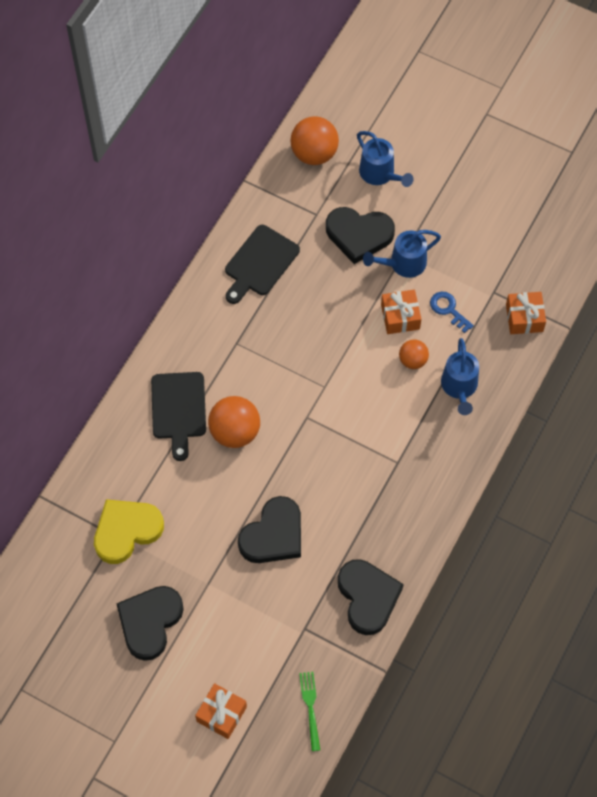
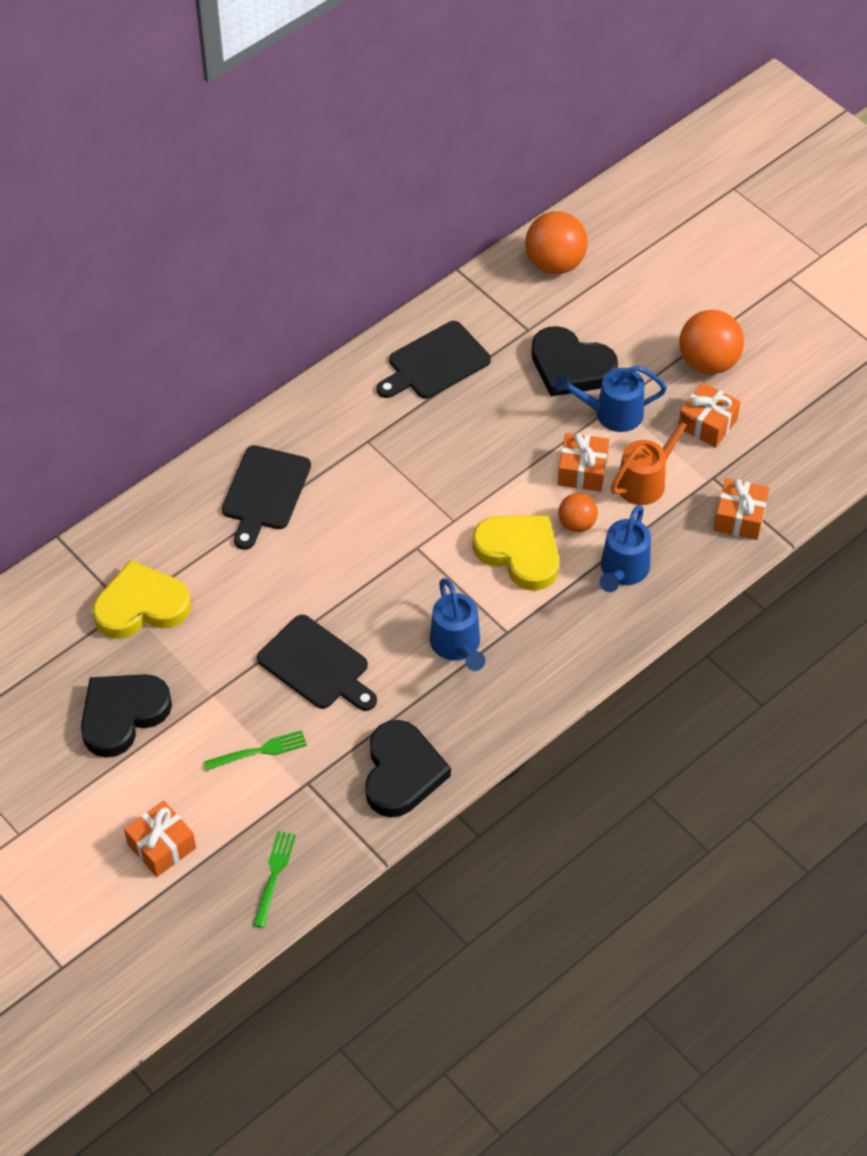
camera: 20 degrees right, 10 degrees down
orange ball [208,396,260,448] -> orange ball moved to [679,310,744,374]
black heart [238,496,301,563] -> black cutting board [257,615,377,711]
blue watering can [357,131,413,187] -> blue watering can moved to [430,578,485,671]
blue key [430,292,474,333] -> orange watering can [611,410,697,505]
none -> green fork [204,730,307,771]
none -> yellow heart [473,515,559,591]
none -> orange gift [678,382,741,447]

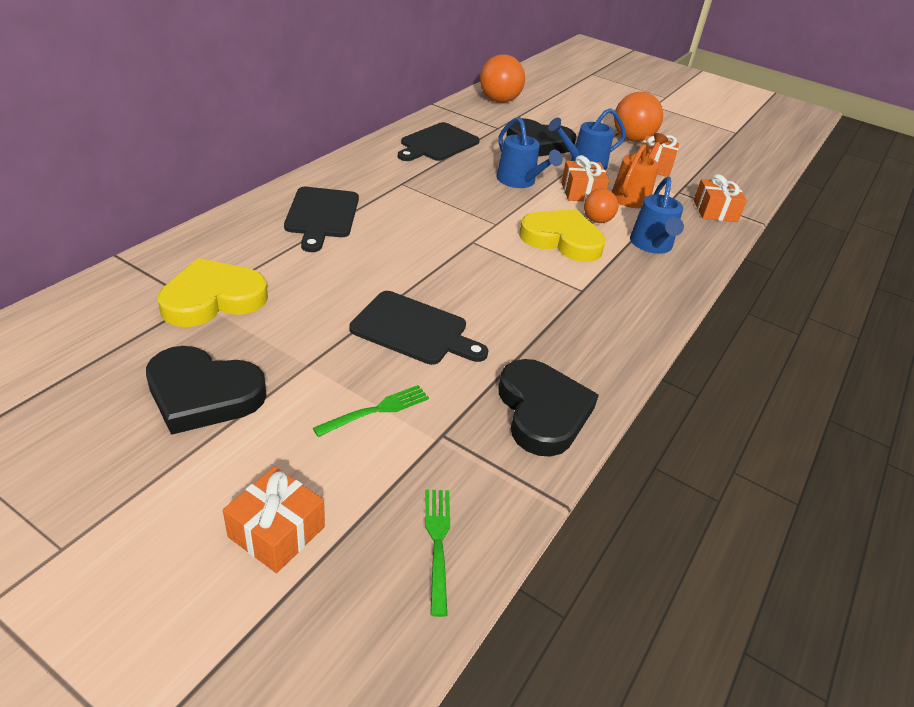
camera: 20 degrees left, 15 degrees down
black heart [81,674,172,758] -> black heart turned 105 degrees counterclockwise [146,346,267,435]
blue watering can [430,578,485,671] -> blue watering can moved to [496,117,562,188]

